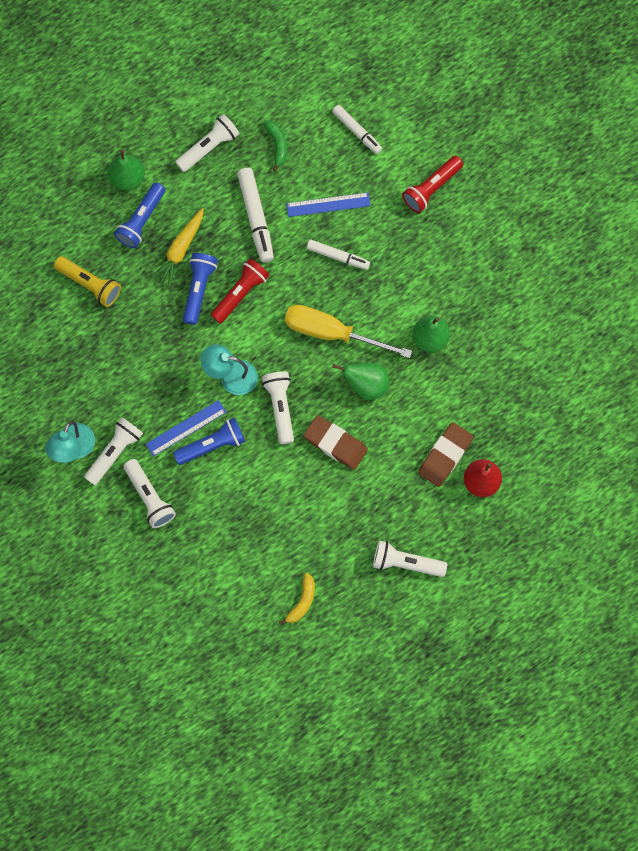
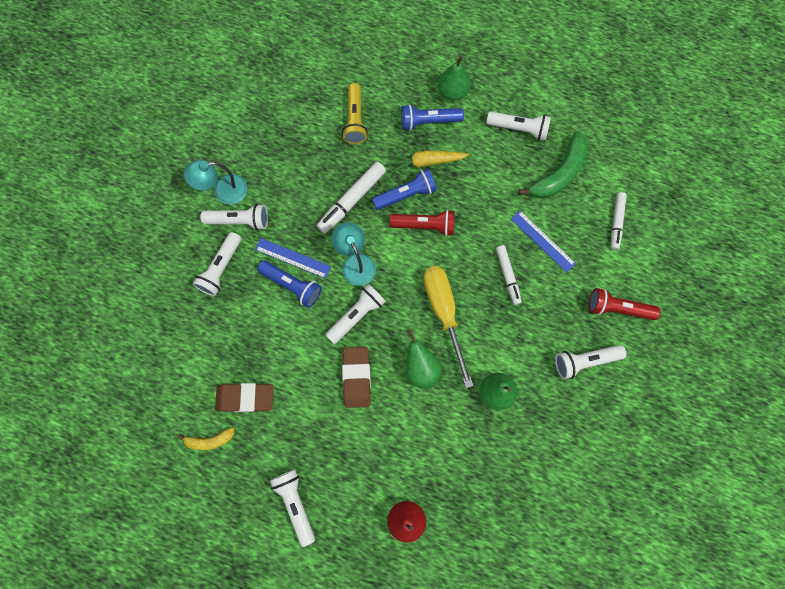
camera: 55 degrees right, 0 degrees up
white marker [237,168,274,262] -> white marker moved to [317,162,386,233]
green banana [263,120,287,172] -> green banana [518,132,588,198], size x1.83
brown eraser [418,422,473,487] -> brown eraser moved to [215,383,273,412]
none -> white flashlight [555,345,626,379]

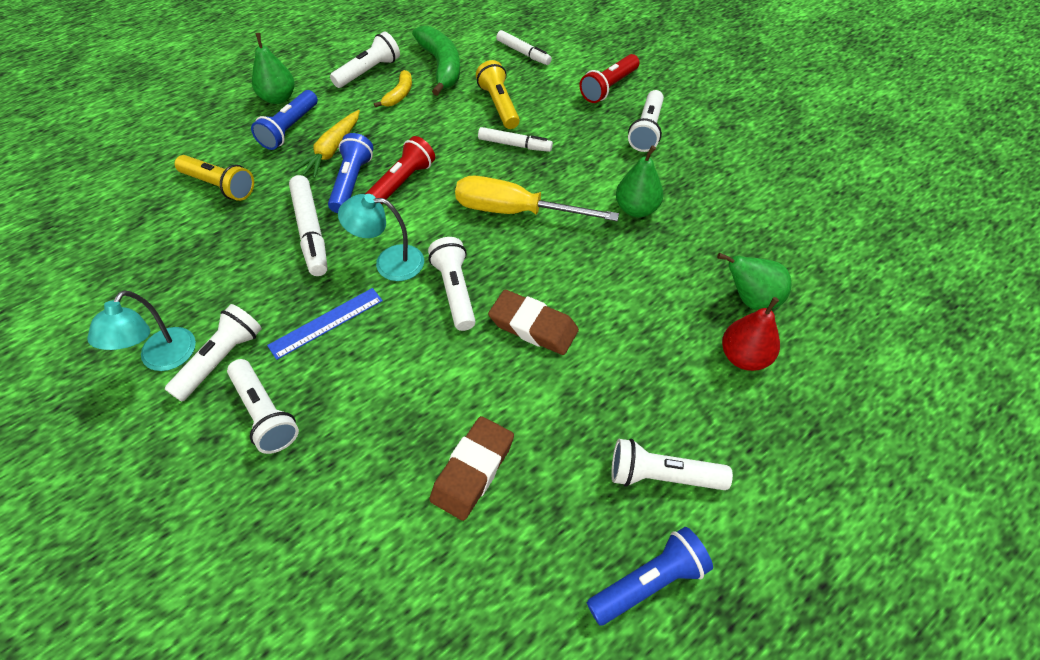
camera: 60 degrees left, 20 degrees down
yellow banana [178,427,235,450] -> yellow banana moved to [374,70,412,108]
blue flashlight [257,261,322,308] -> blue flashlight moved to [587,527,713,626]
green pear [406,330,442,389] -> green pear moved to [717,253,792,310]
blue ruler [511,211,576,272] -> yellow flashlight [476,60,520,129]

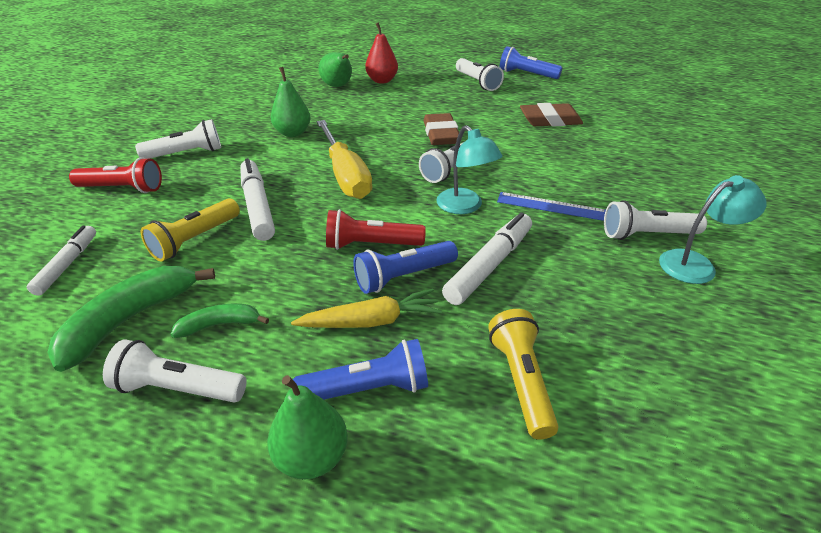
camera: 125 degrees left, 15 degrees down
white flashlight [227,359,299,454] -> none
yellow banana [374,70,412,108] -> green banana [171,304,269,338]
white marker [478,127,553,152] -> white marker [240,158,275,241], size x1.52

